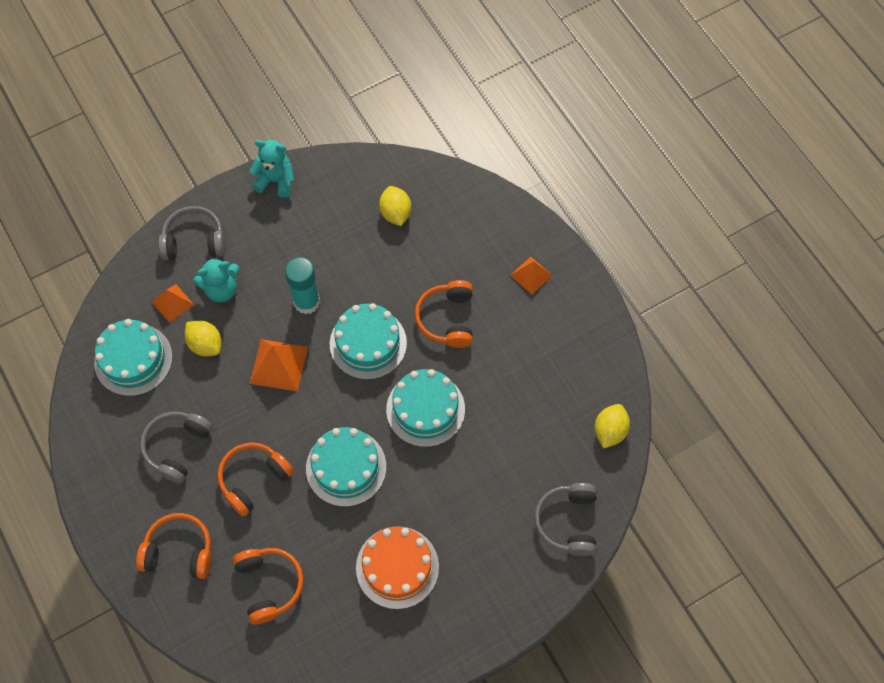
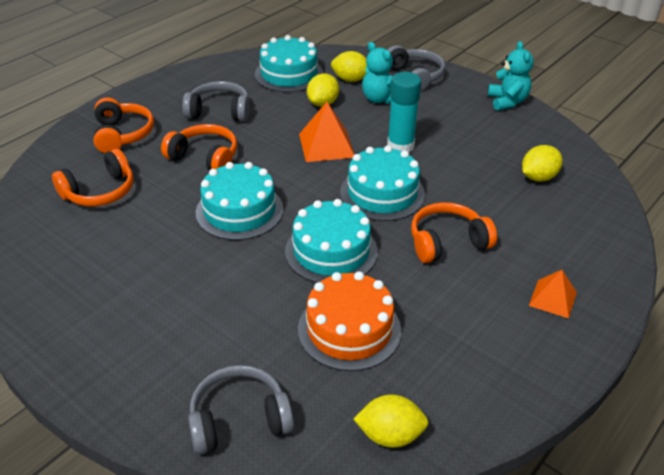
camera: 70 degrees right, 25 degrees down
orange pyramid [152,284,194,323] -> yellow lemon [331,51,367,82]
orange cake [356,527,439,609] -> orange cake moved to [298,271,401,371]

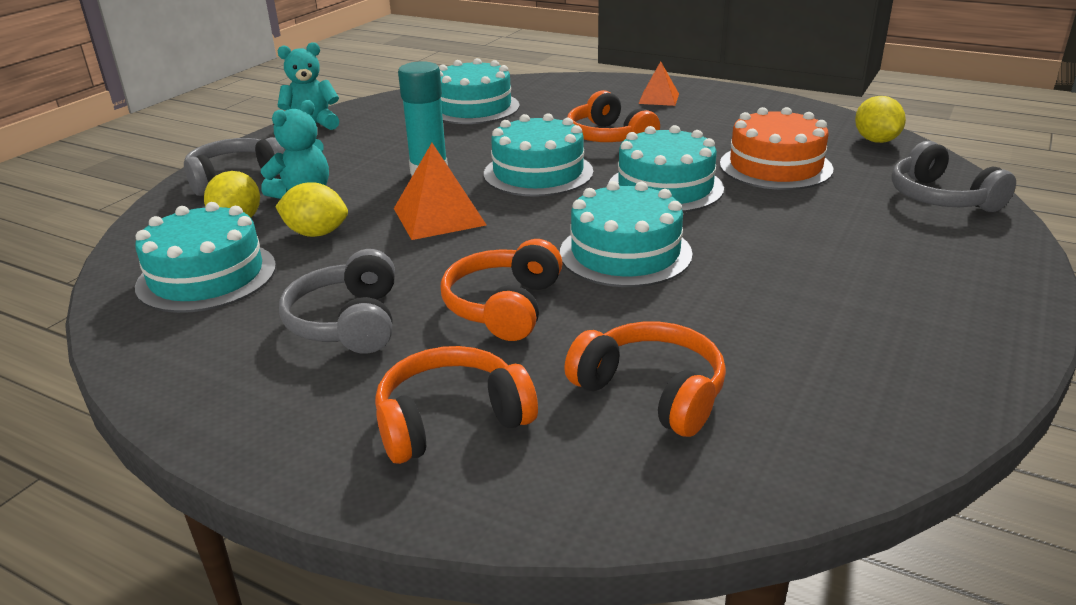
camera: 100 degrees left, 10 degrees down
yellow lemon [522,145,563,182] -> turquoise cake [439,58,520,124]

